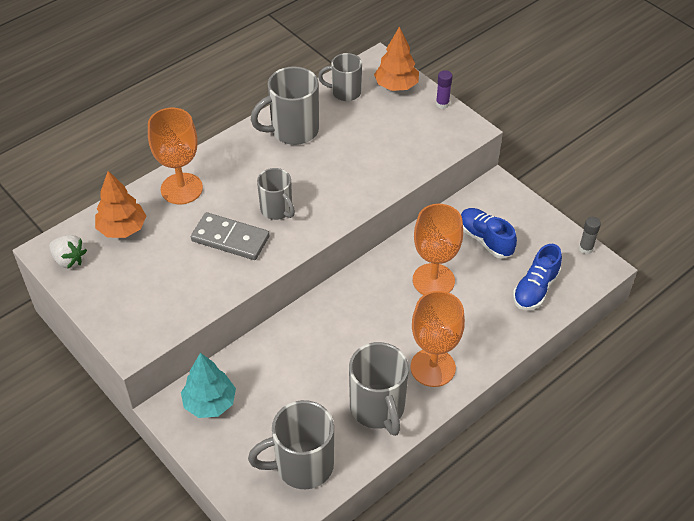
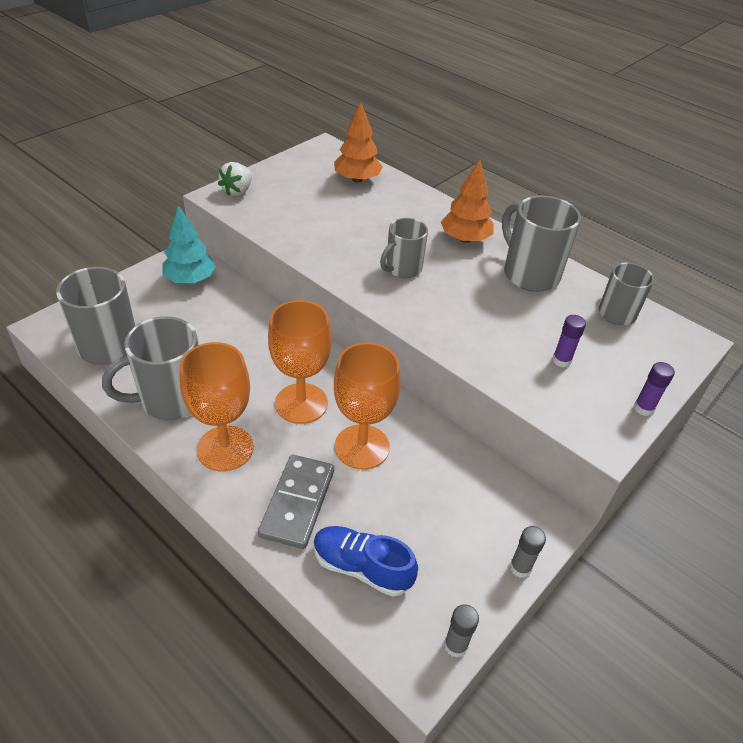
camera: 80 degrees right, 5 degrees down
white strawberry [49,235,87,269] -> white strawberry moved to [218,162,252,196]
orange goblet [148,108,203,204] -> orange goblet moved to [268,300,332,424]
grey domino [191,212,270,260] -> grey domino moved to [258,455,334,549]
orange tree [374,26,419,91] -> orange tree moved to [441,160,494,243]
blue shoe [461,208,517,258] -> none
none -> grey glue stick [510,526,546,578]
none -> purple glue stick [552,315,586,368]

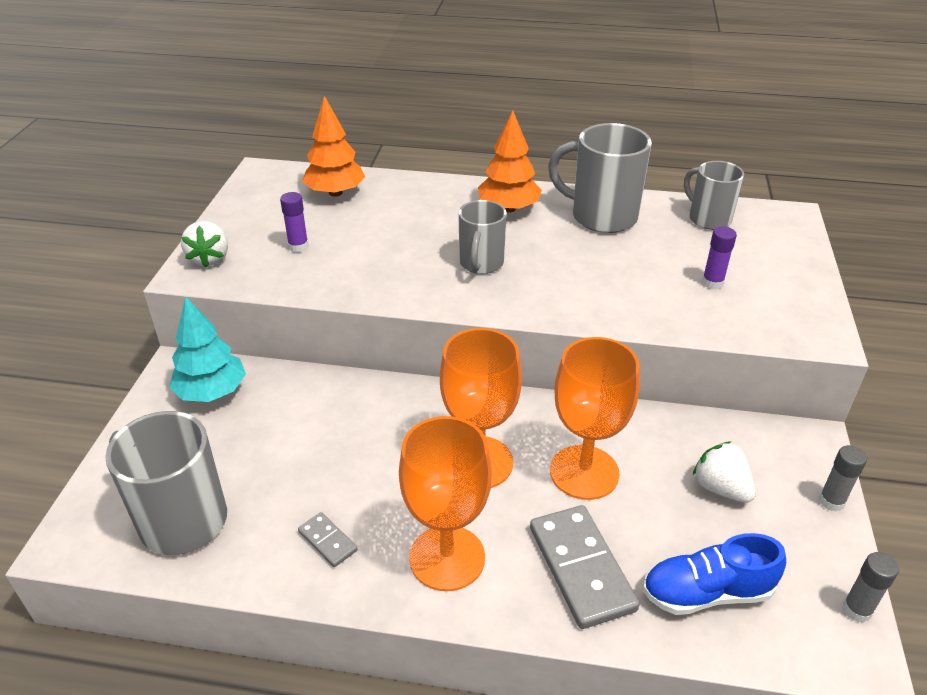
camera: 30 degrees left, 5 degrees down
grey mug [102,316,198,420] -> grey domino [298,512,358,567]
purple glue stick [634,362,675,416] -> purple glue stick moved to [280,192,309,252]
none -> white strawberry [693,441,756,503]

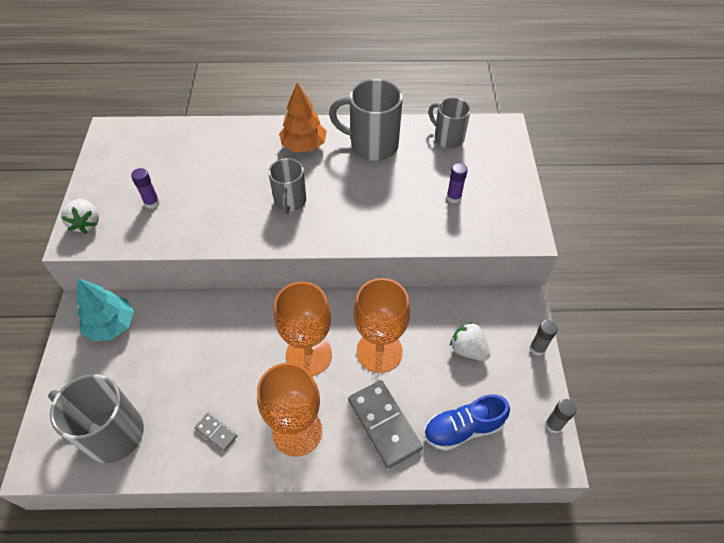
camera: 10 degrees left, 15 degrees up
orange tree [302,96,365,197] -> none

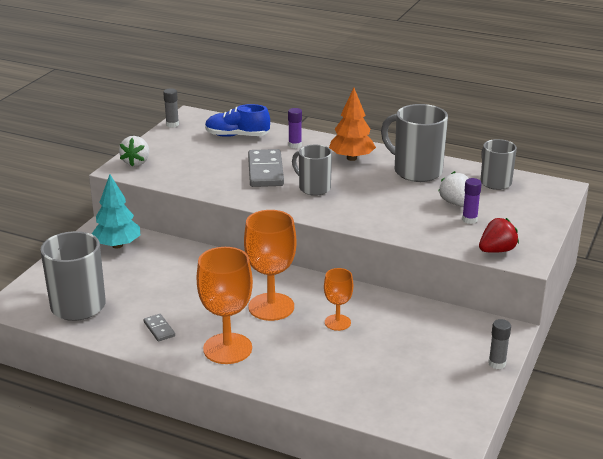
camera: 25 degrees right, 25 degrees down
purple glue stick [131,168,160,209] -> purple glue stick moved to [288,108,302,148]
grey mug [268,158,306,214] -> grey mug turned 105 degrees clockwise [292,145,332,196]
grey domino [348,380,423,469] -> grey domino moved to [248,149,284,187]
orange goblet [354,278,410,373] -> orange goblet [324,268,353,331], size x0.56
blue shoe [424,395,510,451] -> blue shoe moved to [205,104,270,137]
white strawberry [450,322,490,361] -> white strawberry moved to [438,171,469,207]
grey glue stick [545,399,577,434] -> grey glue stick moved to [163,88,179,128]
none -> red strawberry [479,218,519,253]

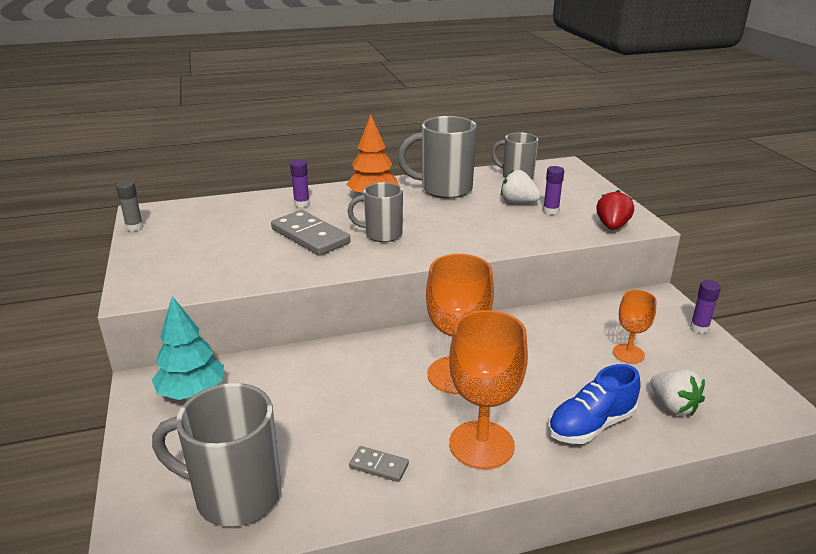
camera: 40 degrees left, 0 degrees up
white strawberry [119,136,149,167] -> white strawberry moved to [650,369,705,416]
blue shoe [205,104,270,137] -> blue shoe moved to [548,364,641,444]
orange goblet [324,268,353,331] -> orange goblet moved to [613,290,657,363]
grey glue stick [488,319,511,369] -> purple glue stick [690,280,721,333]

